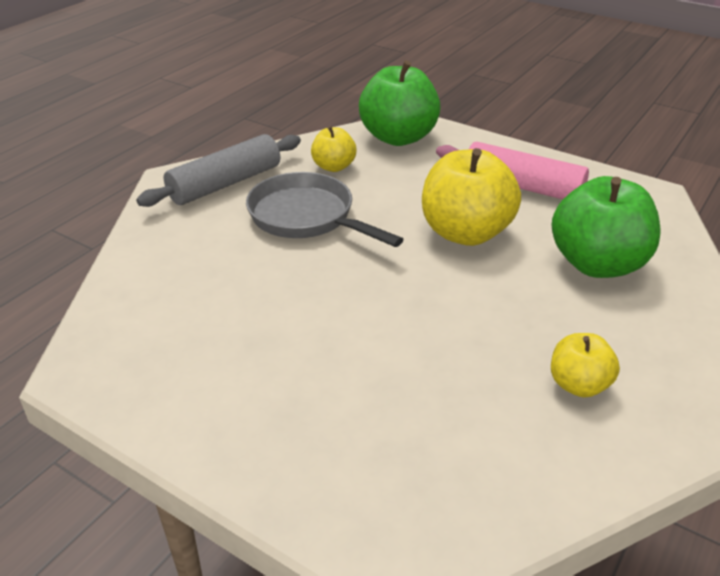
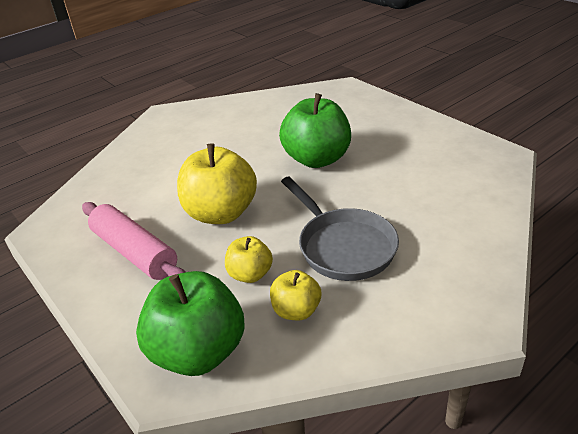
camera: 160 degrees left, 0 degrees up
grey rolling pin [136,134,301,207] -> none
yellow apple [551,333,620,398] -> yellow apple moved to [225,236,273,283]
green apple [552,176,661,278] -> green apple moved to [279,93,351,168]

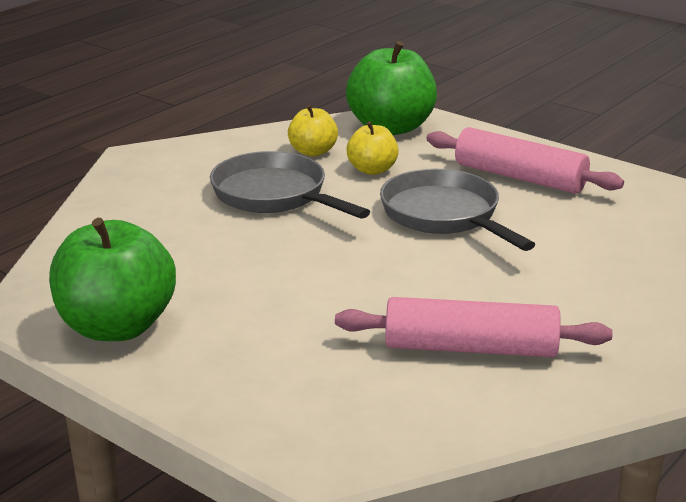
camera: 165 degrees right, 10 degrees down
yellow apple [177,144,257,224] -> grey pan [380,169,535,251]
green apple [279,93,351,168] -> green apple moved to [49,218,176,341]
none -> pink rolling pin [335,297,613,357]

